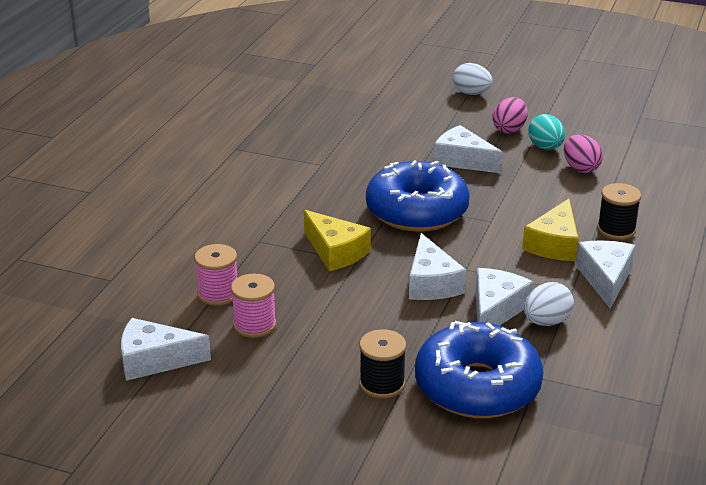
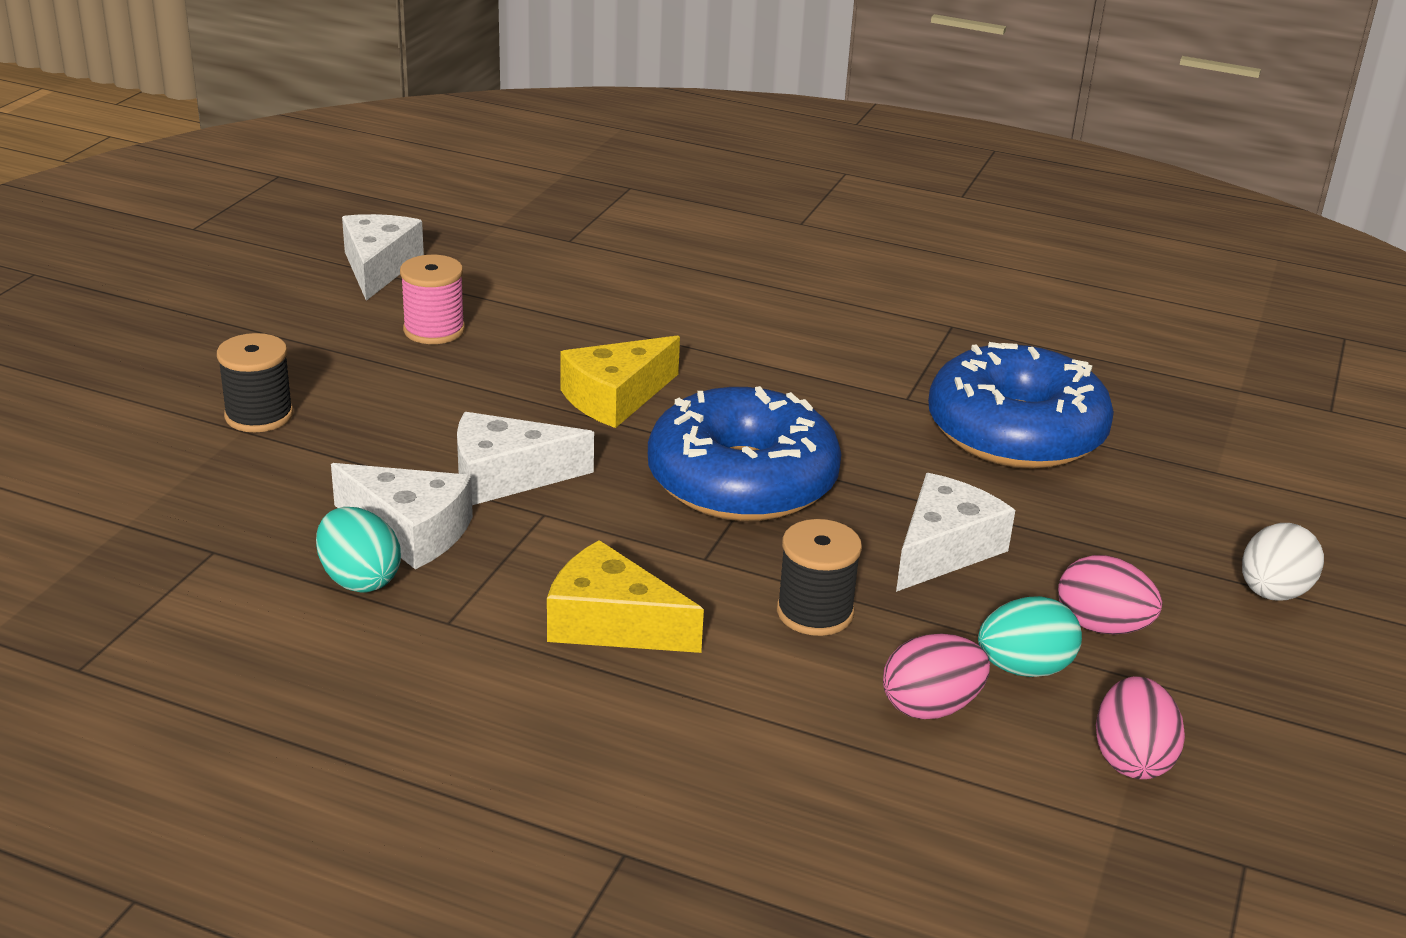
camera: 90 degrees right, 0 degrees up
pink spool [195,244,237,306] -> none
blue donut [415,321,544,418] -> blue donut moved to [928,342,1114,469]
white egg [524,282,574,326] -> turquoise egg [316,507,401,592]
white cheese [575,241,635,309] -> none
black spool [597,183,641,240] -> black spool moved to [777,519,862,636]
none -> pink egg [1096,676,1185,779]

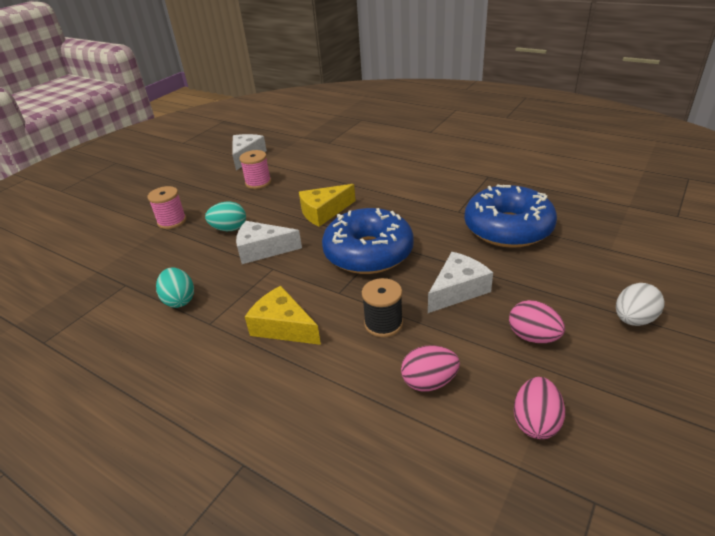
camera: 15 degrees right, 5 degrees up
black spool [217,333,293,432] -> pink spool [148,186,186,229]
white cheese [331,463,473,569] -> none
turquoise egg [978,596,1082,677] -> turquoise egg moved to [205,202,246,231]

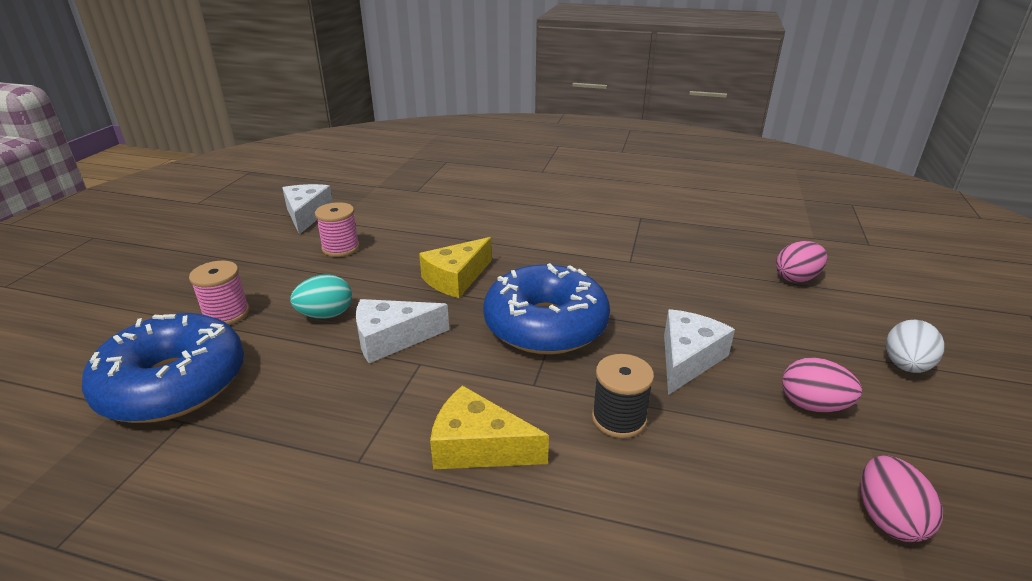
camera: 20 degrees left, 5 degrees down
turquoise egg [156,267,194,308] -> none
pink egg [401,345,460,392] -> pink egg moved to [776,241,827,283]
blue donut [464,184,557,248] -> blue donut moved to [82,313,244,423]

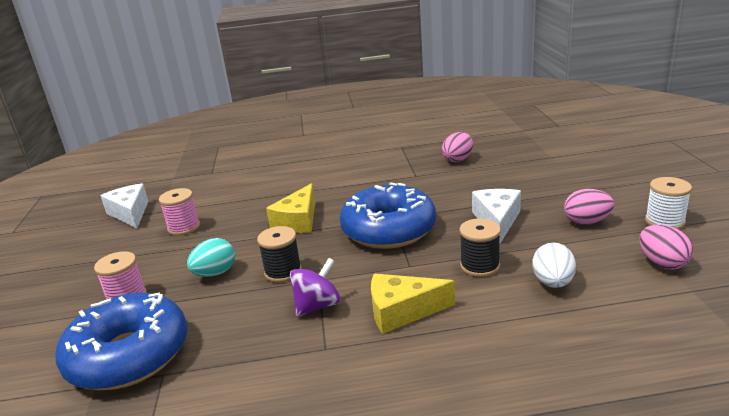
camera: 20 degrees left, 5 degrees down
white cheese [356,299,449,363] -> black spool [257,226,302,283]
pink egg [776,241,827,283] -> pink egg moved to [442,132,473,162]
white egg [886,320,944,373] -> white egg moved to [532,243,576,288]
none -> purple spinning top [290,258,340,317]
none -> white spool [645,177,692,230]

